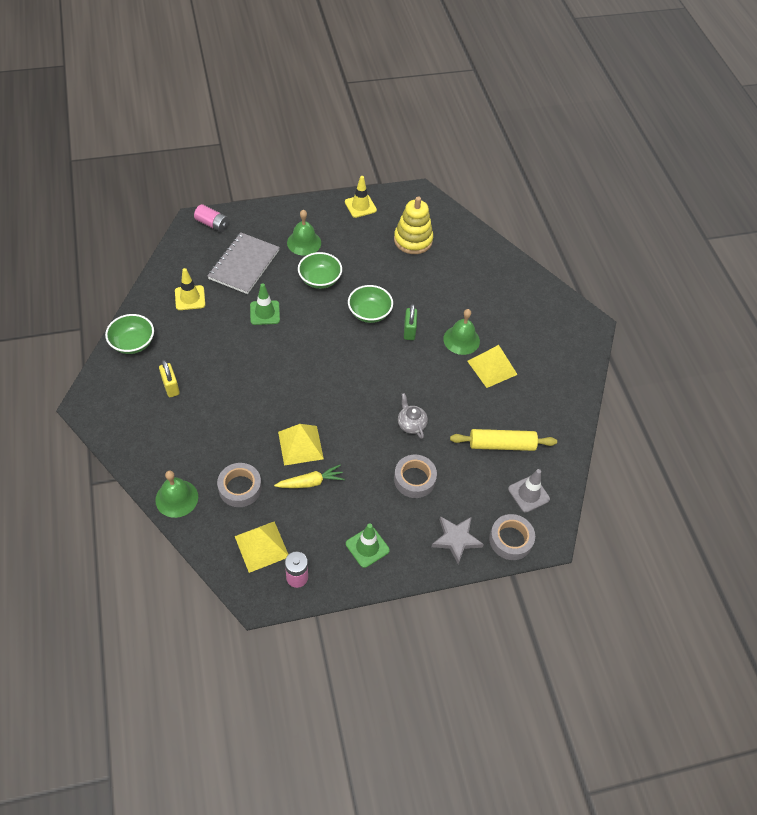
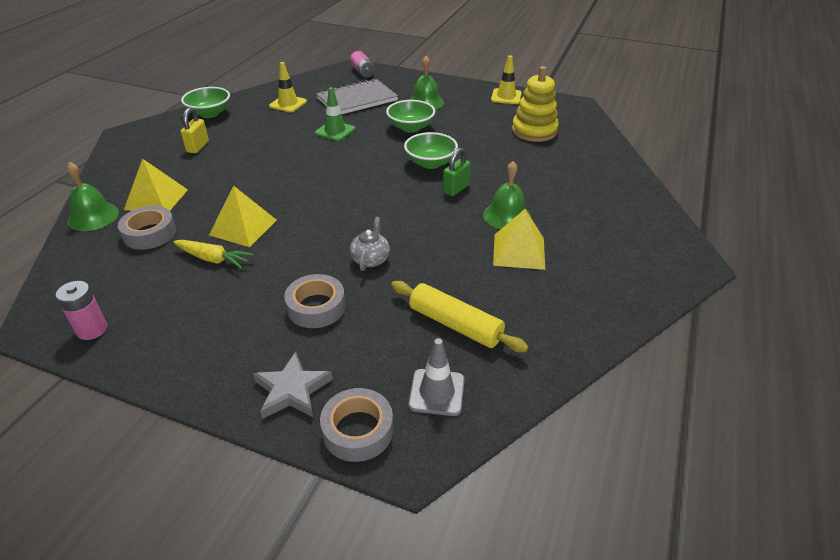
camera: 40 degrees right, 15 degrees down
yellow pyramid [235,521,289,573] -> yellow pyramid moved to [124,159,188,211]
green traffic cone [346,523,390,568] -> none

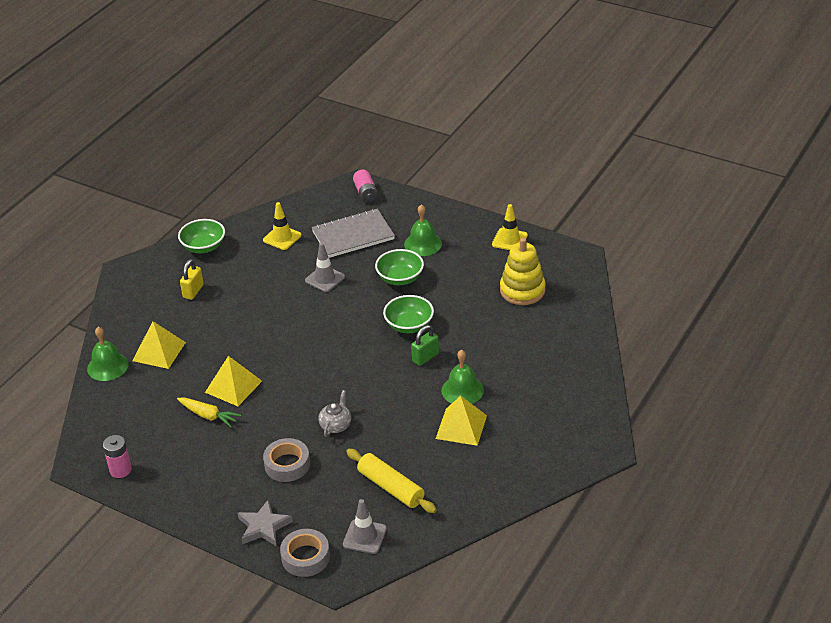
camera: 10 degrees right, 0 degrees up
grey tape [118,206,176,250] -> none
green traffic cone [315,87,355,141] -> grey traffic cone [305,243,345,292]

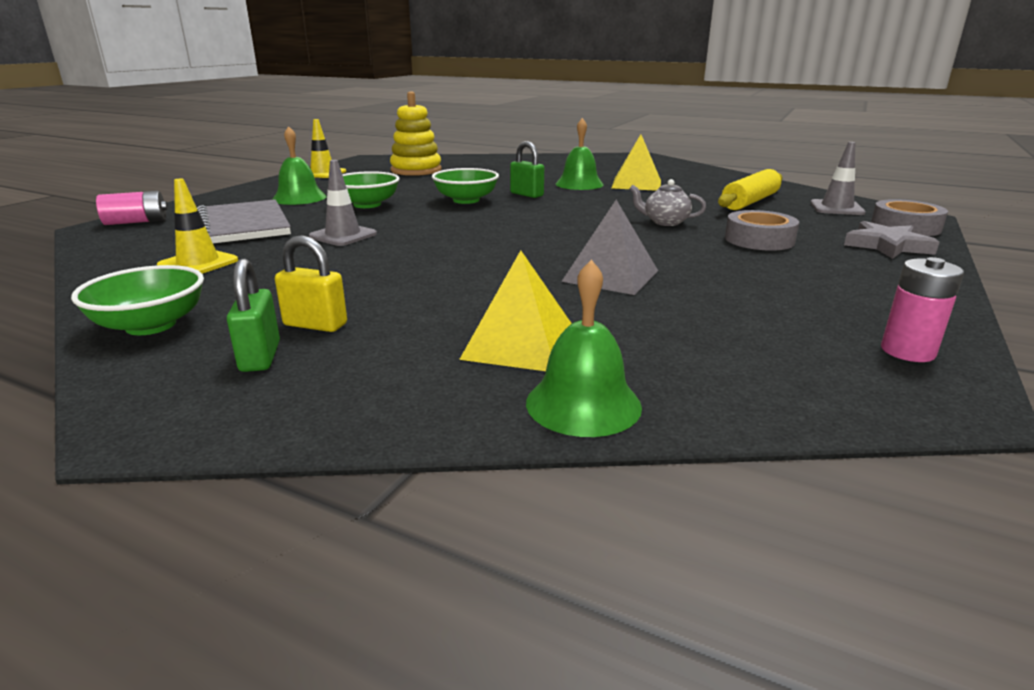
camera: 95 degrees left, 15 degrees down
yellow carrot [177,397,241,427] -> none
yellow pyramid [205,356,262,406] -> grey pyramid [561,200,658,295]
none -> green padlock [227,258,280,372]

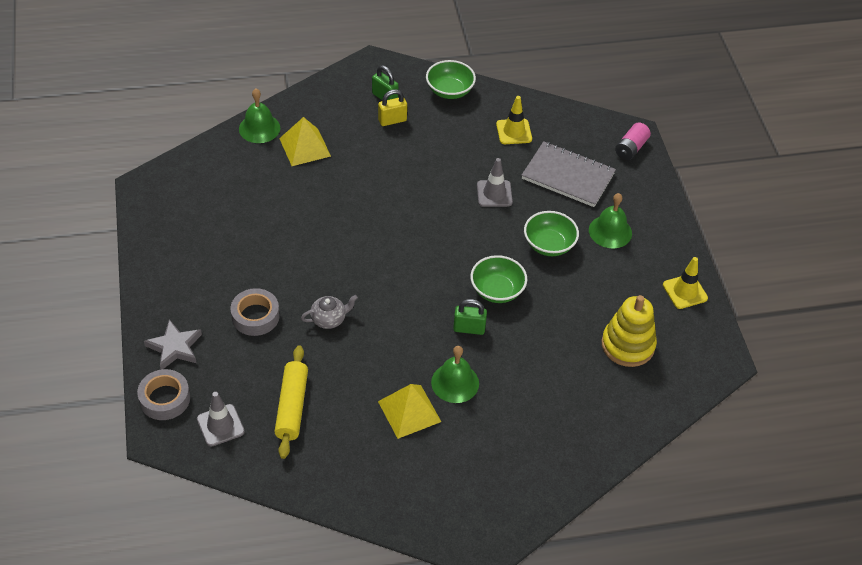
camera: 140 degrees right, 25 degrees up
grey pyramid [561,200,658,295] -> none
pink battery [881,257,964,362] -> none

